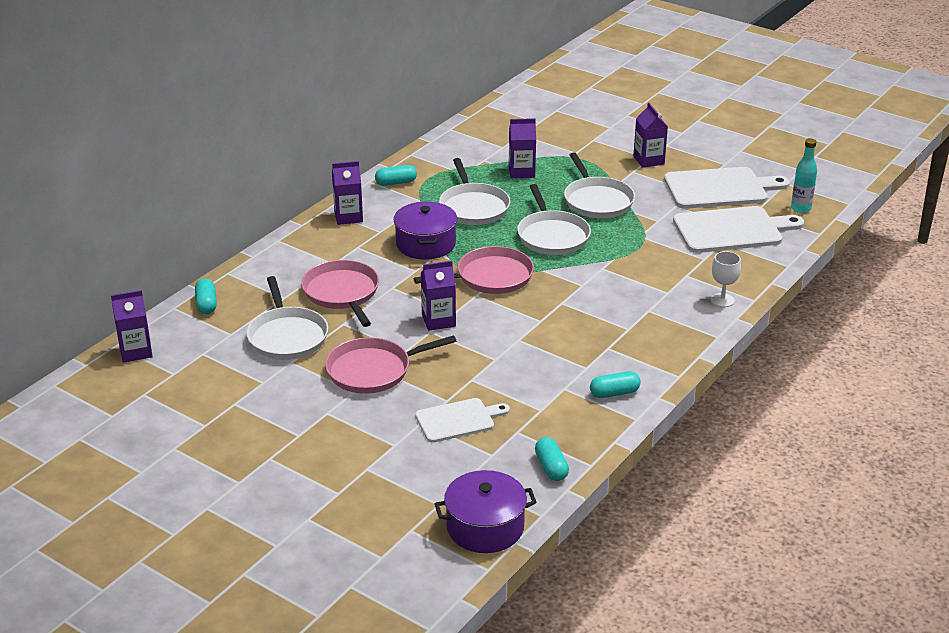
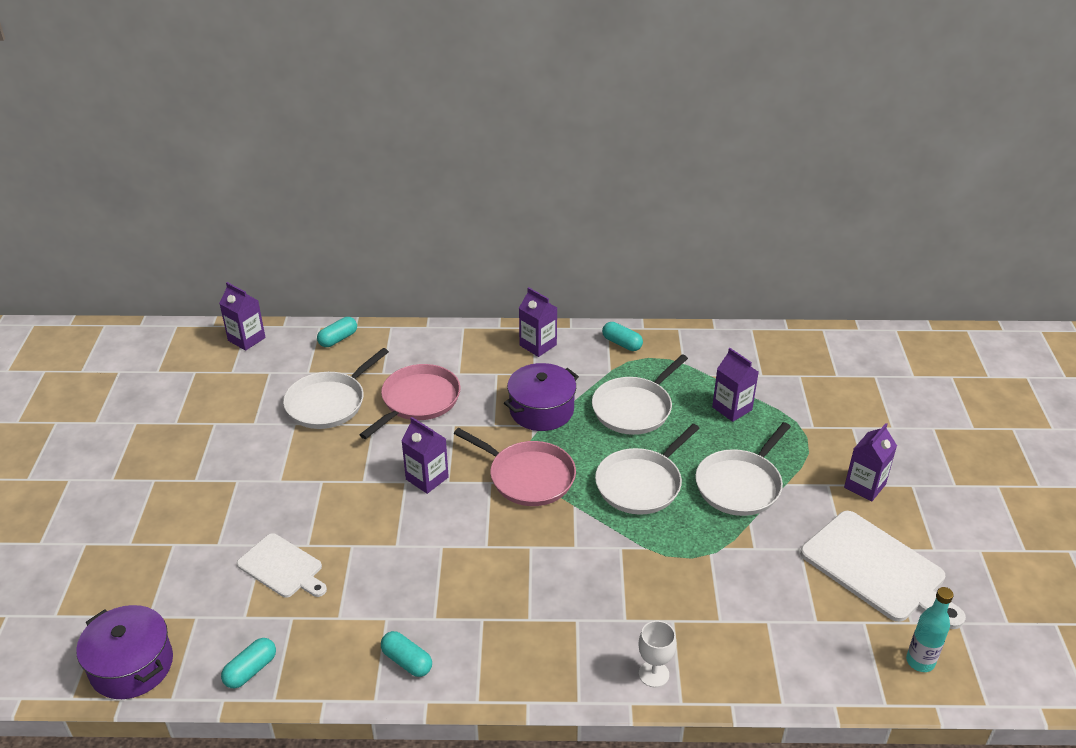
camera: 55 degrees right, 5 degrees up
pink pan [325,335,457,394] -> none
white cutting board [673,206,804,253] -> none

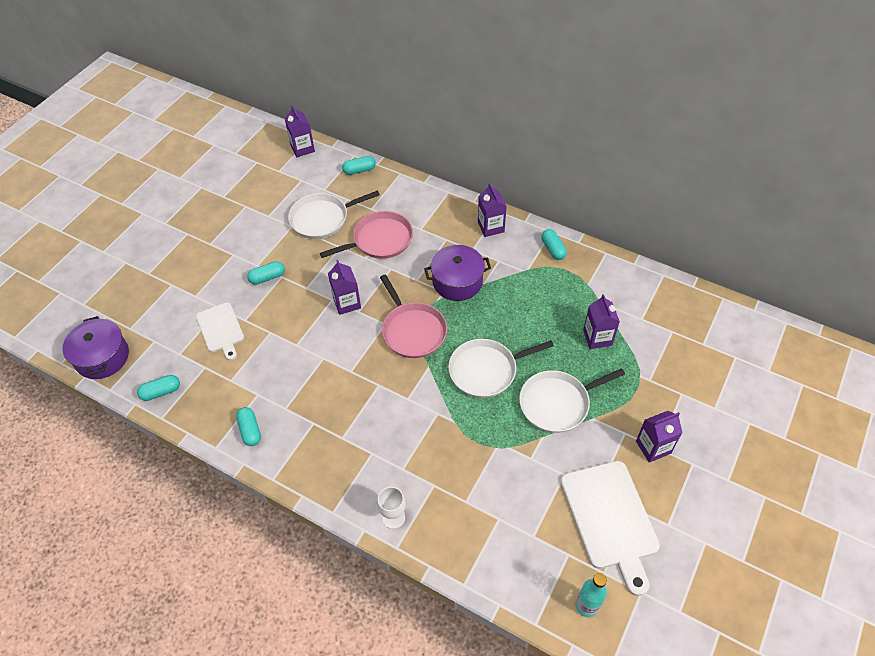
camera: 30 degrees right, 15 degrees up
white pan [592,354,688,435] -> none
none -> turquoise capsule [247,261,285,285]

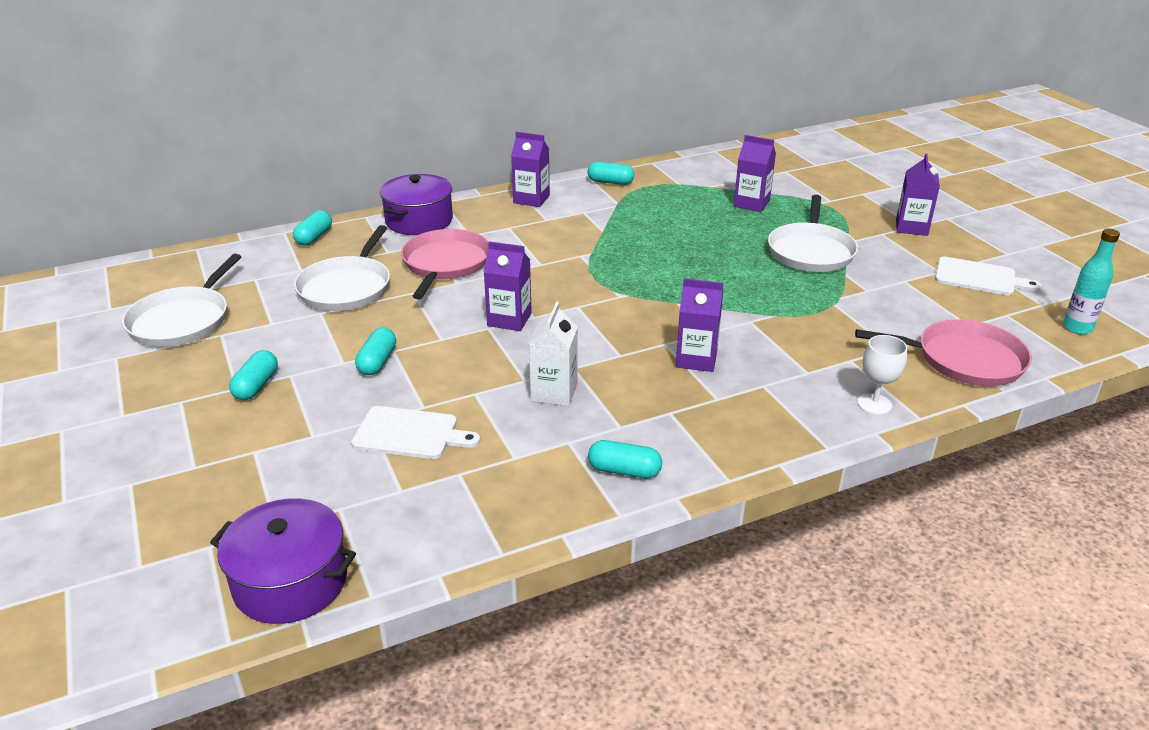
camera: 55 degrees left, 20 degrees down
turquoise capsule [137,375,180,401] -> turquoise capsule moved to [229,350,278,400]
purple carton [285,105,315,157] -> purple carton moved to [676,279,723,372]
pink pan [380,275,447,358] -> pink pan moved to [855,319,1032,386]
purple pot [424,245,491,301] -> purple pot moved to [380,174,453,235]
white pan [448,339,554,398] -> white pan moved to [122,254,241,347]
white cutting board [561,461,660,596] -> white cutting board [935,257,1041,295], size x0.61
none -> white carton [529,301,578,406]

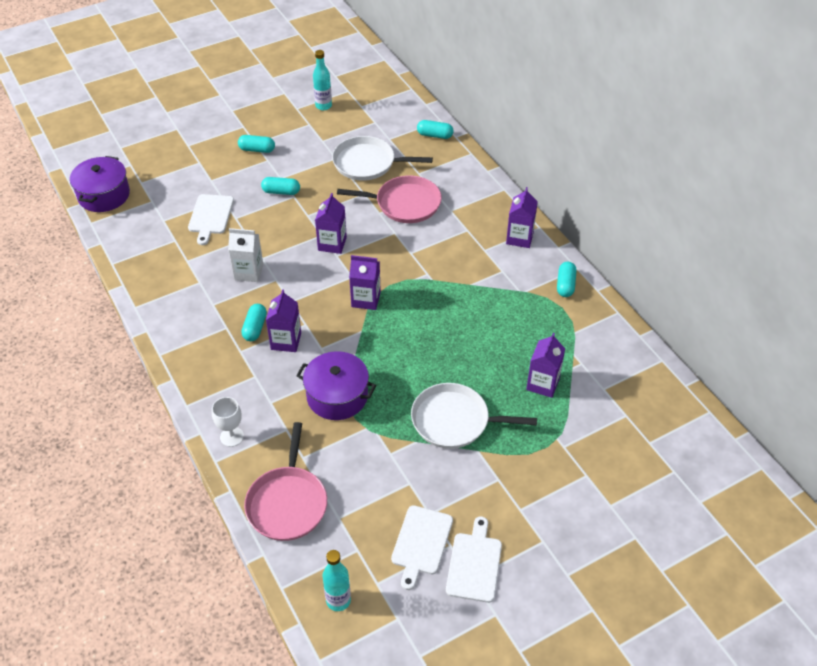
camera: 85 degrees right, 15 degrees up
white pan [122,254,241,347] -> turquoise bottle [313,50,332,110]
purple pot [380,174,453,235] -> purple pot moved to [296,351,376,420]
turquoise capsule [588,440,662,478] -> turquoise capsule moved to [241,304,267,341]
purple carton [896,153,940,236] -> purple carton moved to [349,255,381,310]
none -> white cutting board [446,517,502,603]

